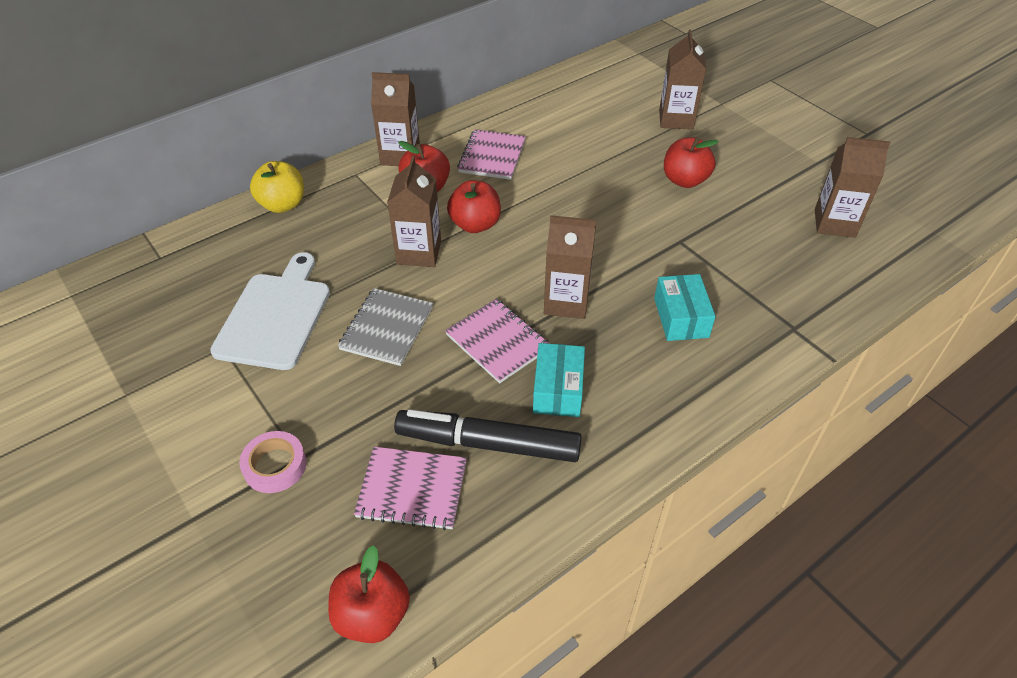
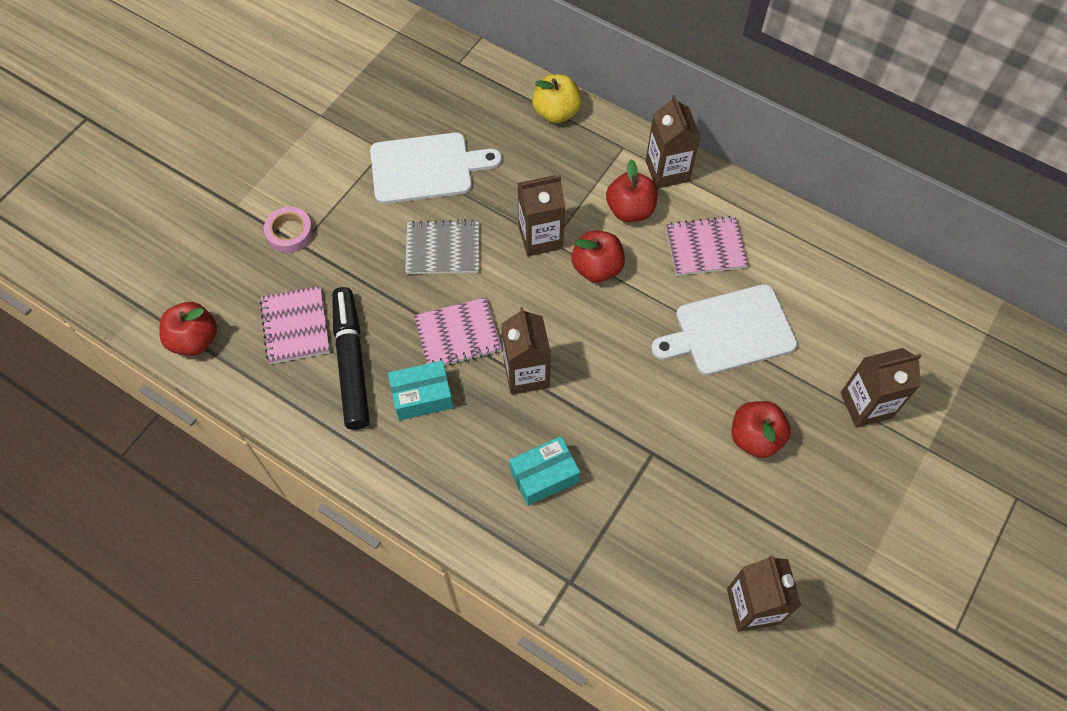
camera: 70 degrees right, 15 degrees up
pink notebook [445,299,550,383] -> pink notebook turned 45 degrees clockwise [414,297,502,366]
none -> white cutting board [651,284,797,375]

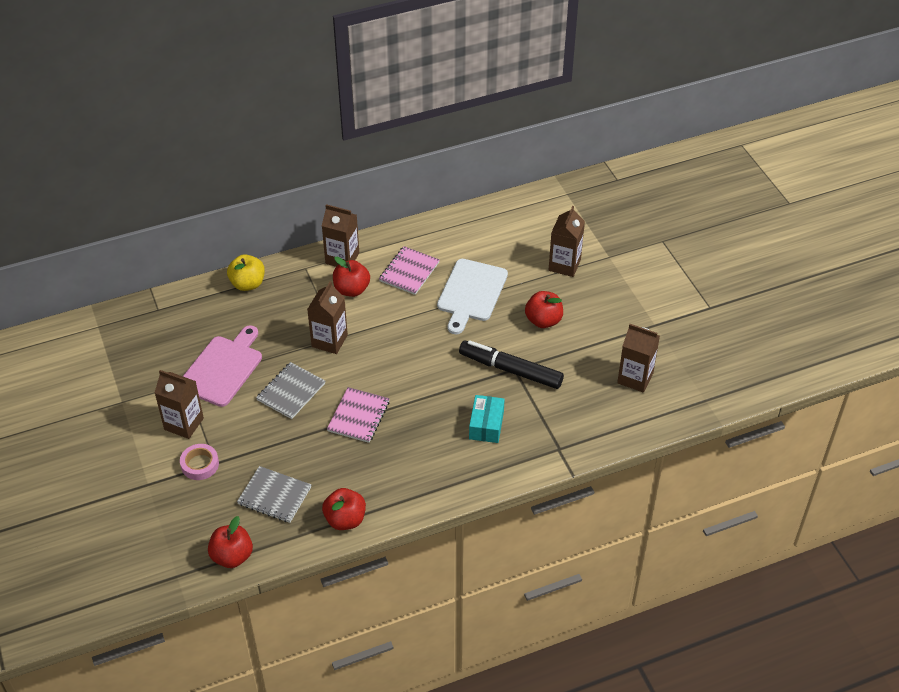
camera: 55 degrees left, 15 degrees down
pink notebook [260,286,330,364] -> grey notebook [237,466,311,523]
black marker [332,287,370,430] -> black marker moved to [459,340,564,389]
white cutting board [370,132,502,204] -> pink cutting board [183,325,262,407]
turquoise box [388,360,453,420] -> none
brown carton [501,307,551,395] -> brown carton moved to [155,370,204,439]
red apple [571,231,625,283] -> red apple moved to [322,488,366,530]

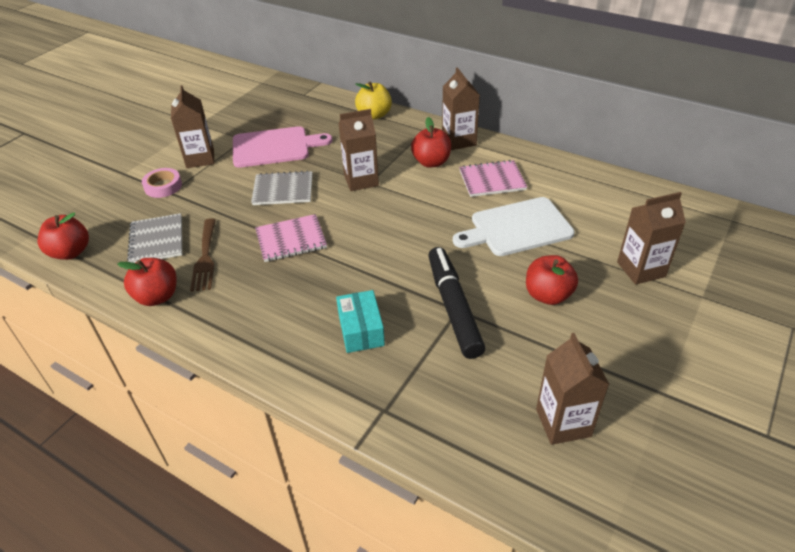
camera: 55 degrees right, 5 degrees down
turquoise box [469,395,505,443] -> turquoise box turned 75 degrees counterclockwise [336,290,385,353]
none -> brown fork [190,218,216,292]

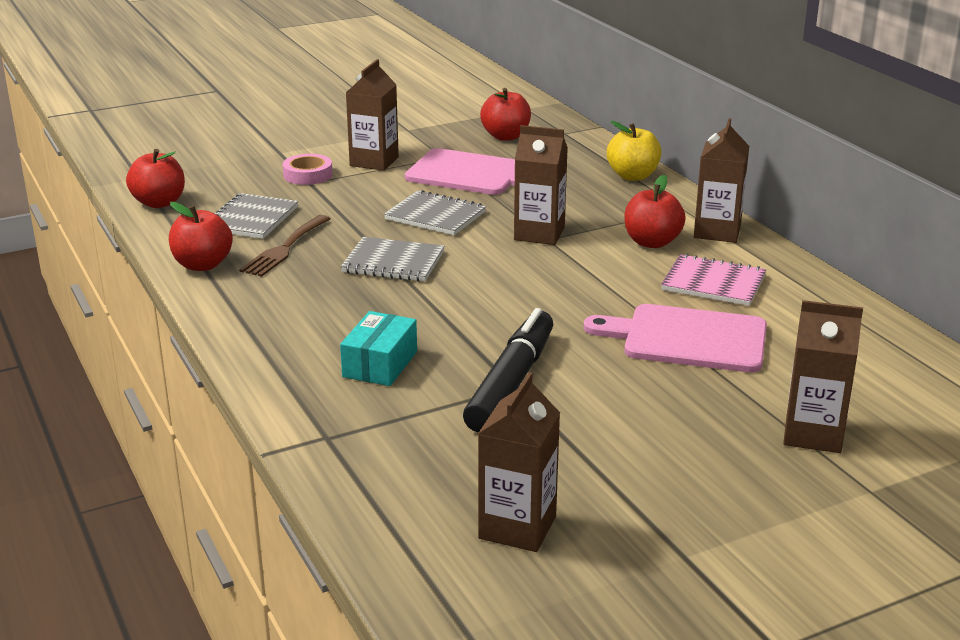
camera: 30 degrees right, 15 degrees down
pink notebook [255,214,327,262] -> grey notebook [341,237,445,282]
white cutting board [453,197,575,256] -> pink cutting board [584,304,767,372]
red apple [526,255,578,305] -> red apple moved to [480,88,531,141]

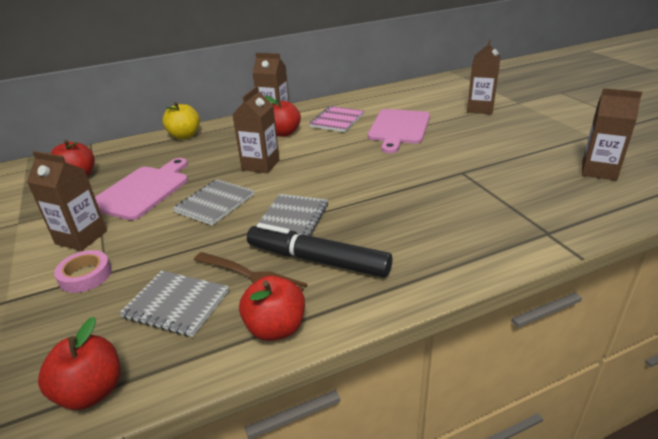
camera: 85 degrees left, 5 degrees up
turquoise box [340,311,417,386] -> none
black marker [463,308,553,433] -> black marker moved to [247,223,392,278]

